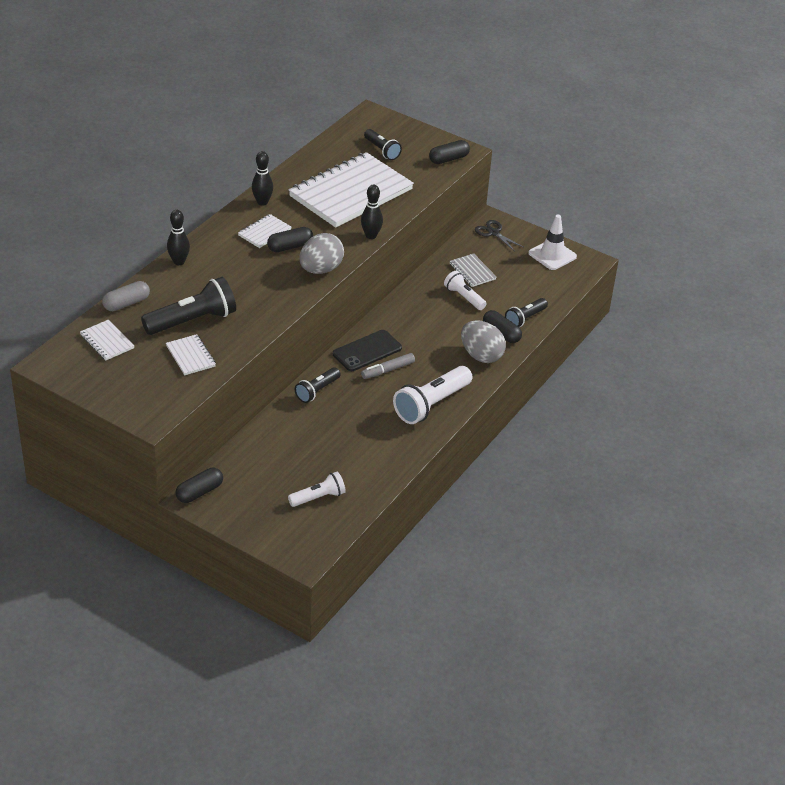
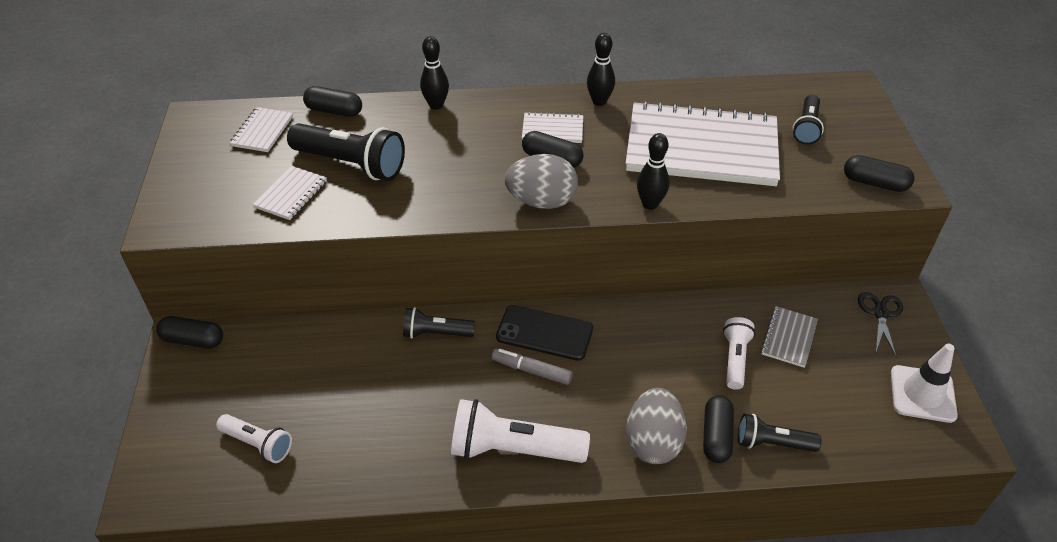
camera: 55 degrees right, 5 degrees up
grey capsule [102,281,150,311] -> black capsule [303,86,362,117]

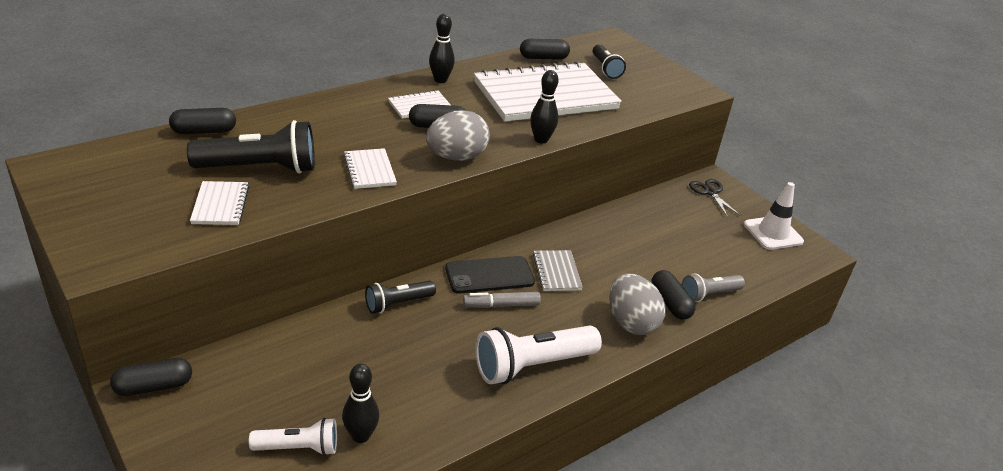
camera: 35 degrees left, 10 degrees down
white notebook [230,107,293,152] -> white notebook moved to [343,148,397,189]
black bowling pin [420,36,449,110] -> black bowling pin moved to [342,364,379,443]
white flashlight [723,317,755,390] -> none
black flashlight [738,414,821,452] -> grey flashlight [682,273,745,302]
grey notebook [761,306,818,368] -> grey notebook moved to [533,250,583,291]
black capsule [844,155,915,192] -> black capsule moved to [520,39,570,60]

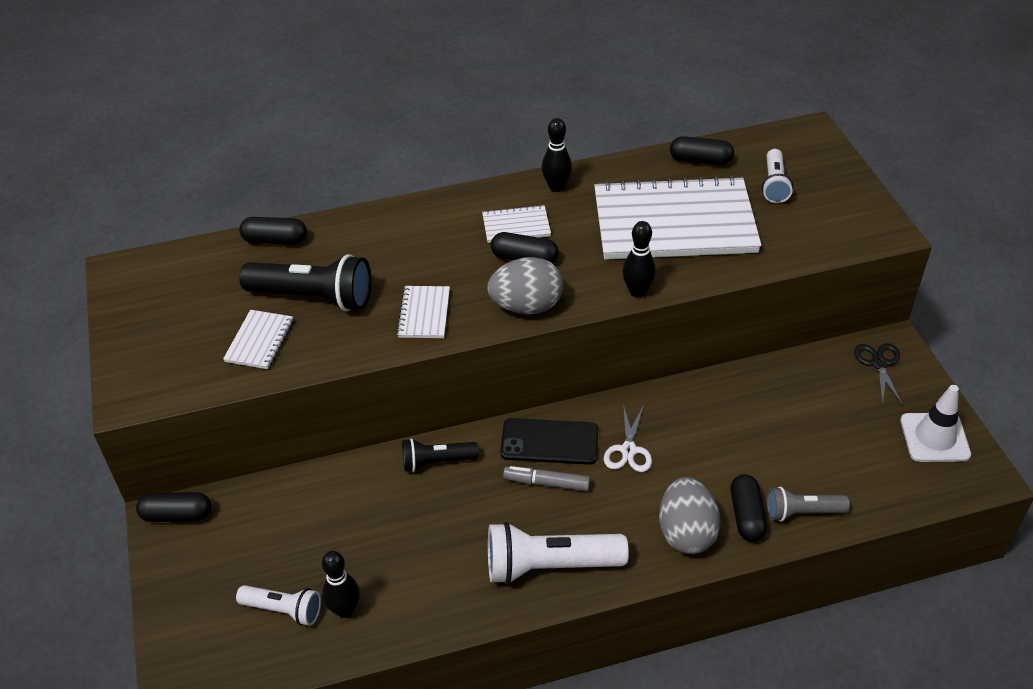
camera: 25 degrees right, 10 degrees up
grey notebook [533,250,583,291] -> white scissors [604,404,652,472]
black flashlight [593,44,626,79] -> white flashlight [762,149,793,203]

